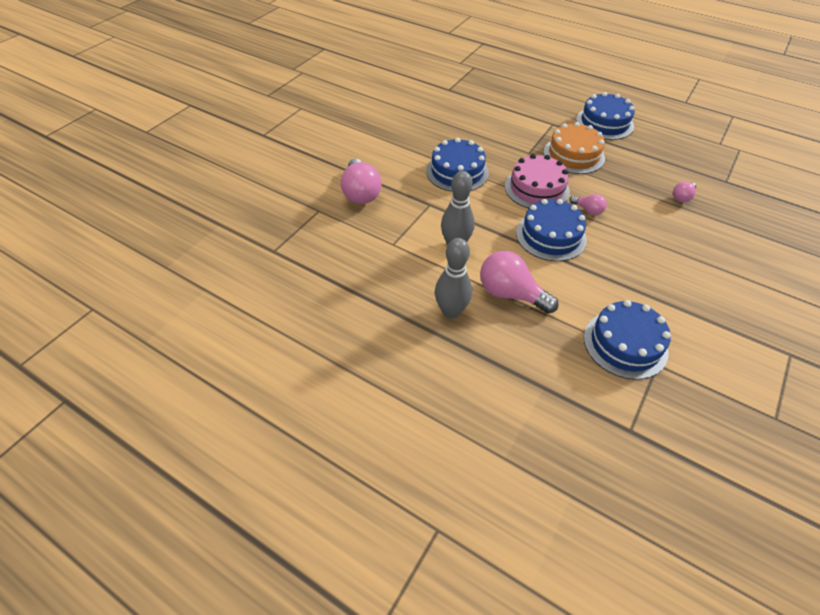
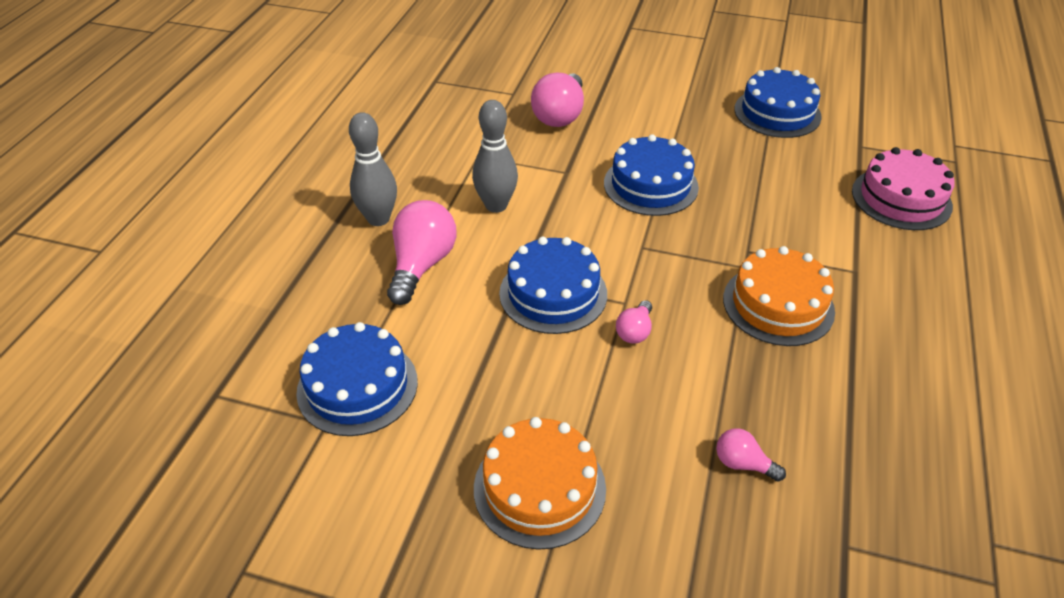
camera: 75 degrees right, 5 degrees down
pink light bulb [341,159,382,204] -> pink light bulb turned 45 degrees counterclockwise [531,73,584,127]
pink cake [505,154,570,208] -> pink cake moved to [852,147,955,230]
blue cake [576,92,635,140] -> blue cake moved to [734,67,822,138]
none -> orange cake [474,417,606,550]

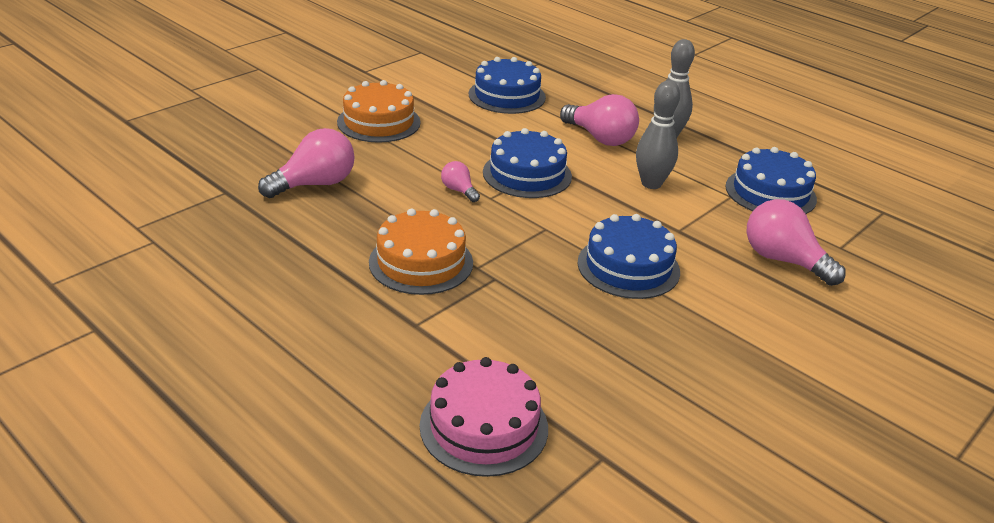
camera: 115 degrees right, 10 degrees down
pink light bulb [716,428,786,482] -> pink light bulb [258,128,355,198], size x1.94
blue cake [734,67,822,138] -> blue cake moved to [725,147,817,214]

